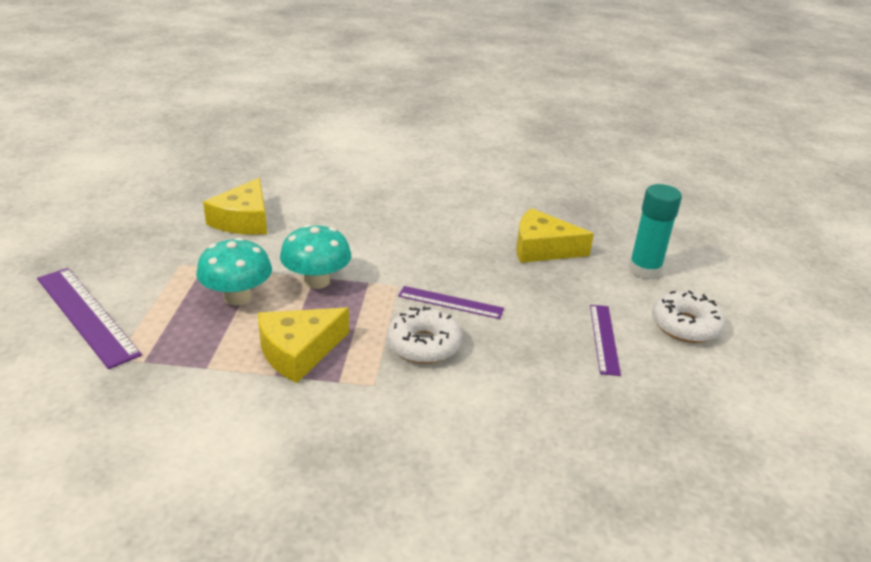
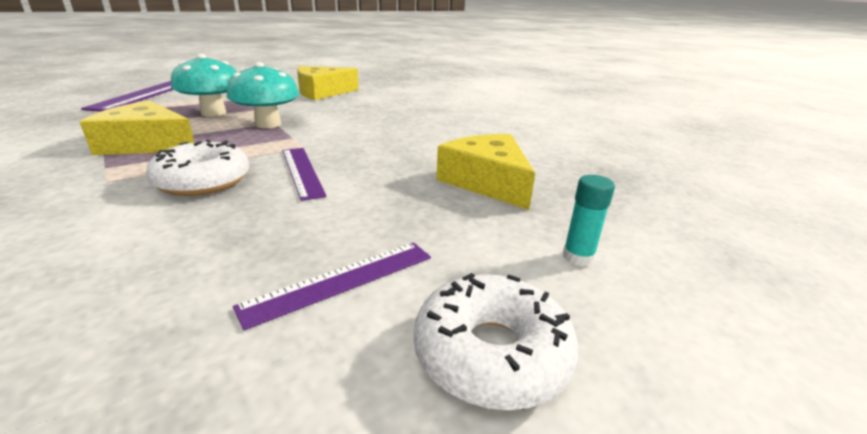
camera: 50 degrees right, 5 degrees down
turquoise glue stick [629,184,682,279] -> turquoise glue stick [563,175,615,266], size x0.52

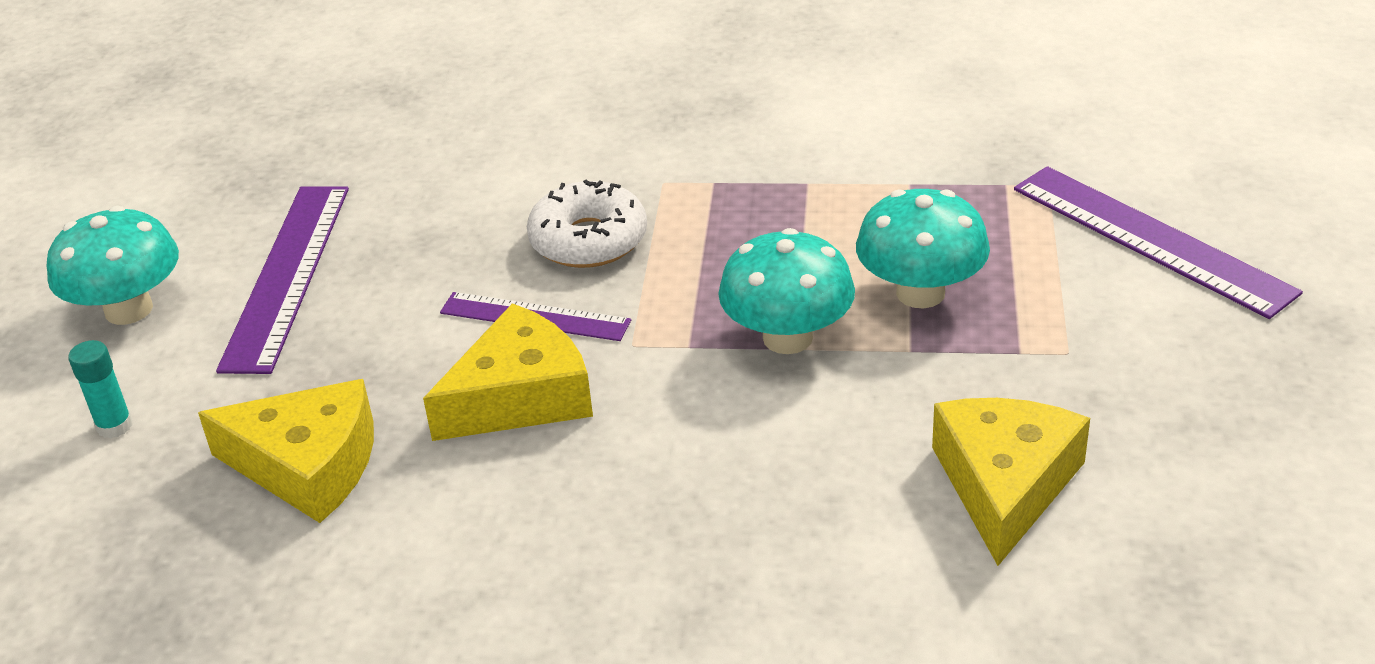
camera: 135 degrees right, 10 degrees up
yellow cheese [80,100,194,155] -> yellow cheese moved to [423,303,593,441]
purple ruler [233,242,431,330] -> purple ruler [216,187,349,374], size x1.64
white donut [414,273,578,410] -> turquoise mushroom [47,206,179,325]

